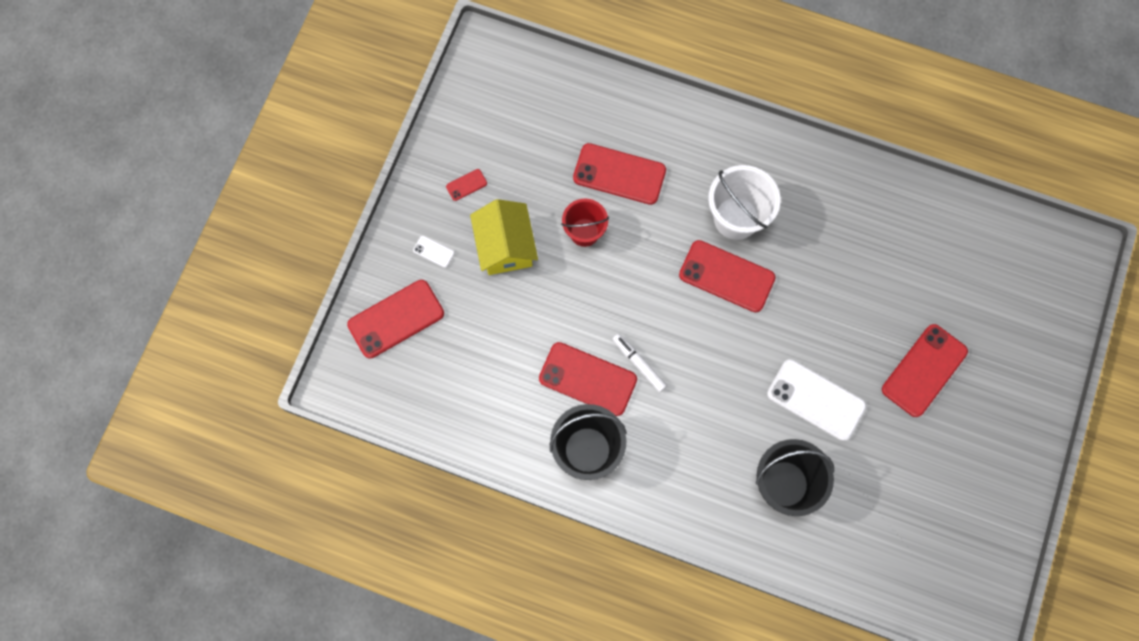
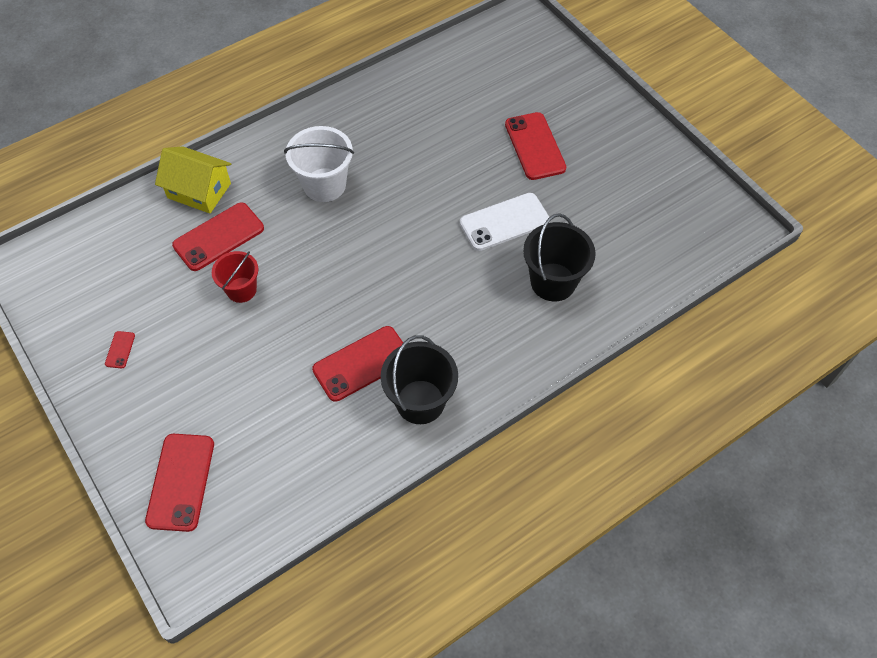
camera: 55 degrees left, 15 degrees down
white phone [413,236,455,268] -> none
yellow house [470,199,538,275] -> yellow house moved to [155,146,231,213]
white marker [613,334,667,392] -> none
red phone [679,240,776,312] -> none

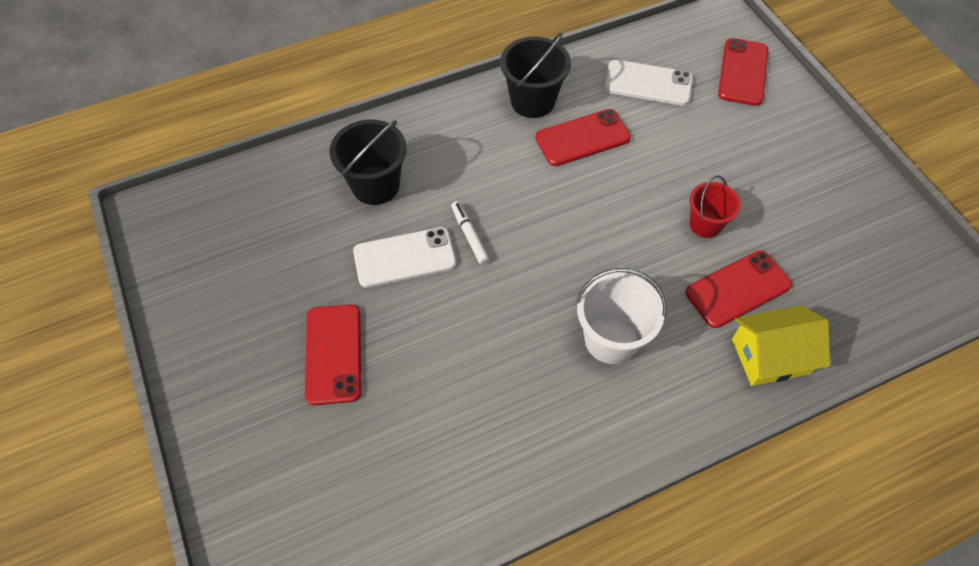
camera: 170 degrees left, 0 degrees up
red phone [105,331,135,368] -> none
yellow house [155,146,231,213] -> yellow house turned 45 degrees counterclockwise [732,305,830,386]
none -> white marker [451,201,490,265]
none -> white phone [604,60,693,106]

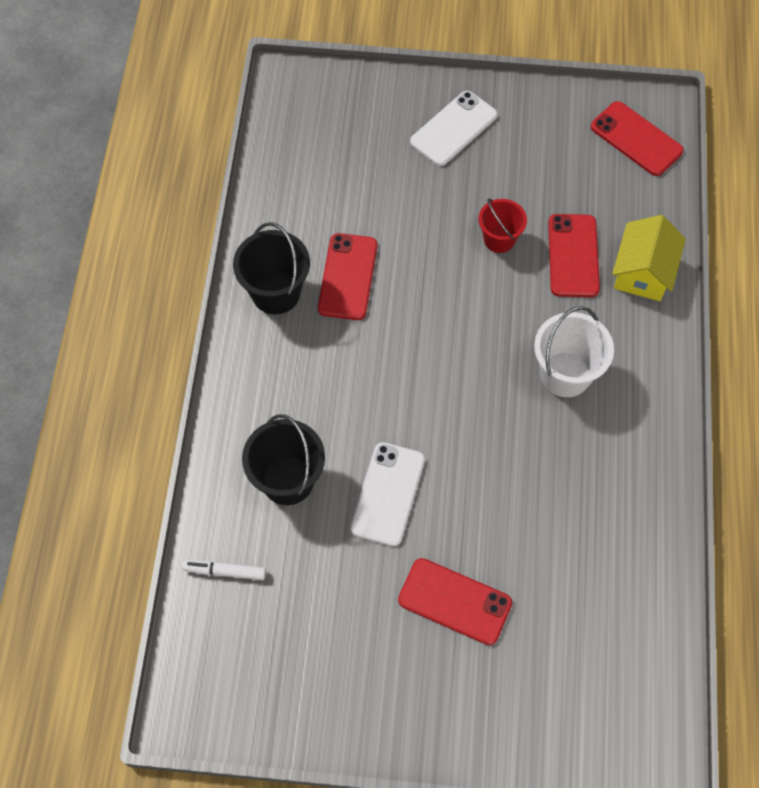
camera: 60 degrees left, 5 degrees up
white marker [451,201,490,265] -> white marker moved to [182,560,266,580]
white phone [604,60,693,106] -> white phone moved to [410,91,497,166]
red phone [718,38,768,106] -> red phone moved to [591,101,684,176]

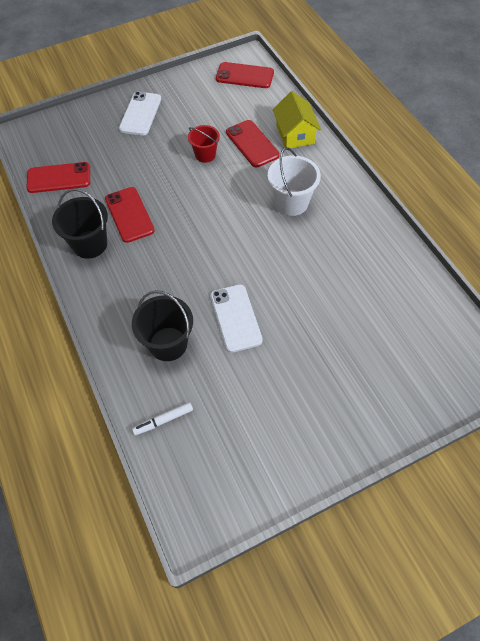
camera: 30 degrees left, 5 degrees down
red phone [398,558,512,645] -> red phone moved to [26,162,90,193]

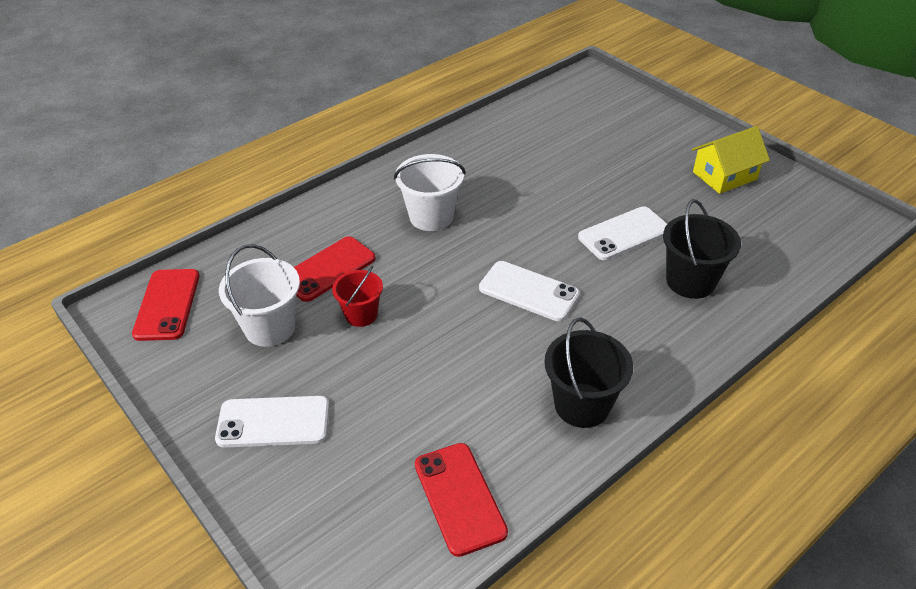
camera: 105 degrees left, 15 degrees down
red phone [105,187,155,243] -> none
white marker [132,402,193,435] -> none
yellow house [273,91,321,148] -> yellow house moved to [692,126,770,194]
none -> white bucket [219,244,300,347]
none -> white phone [479,261,580,321]

